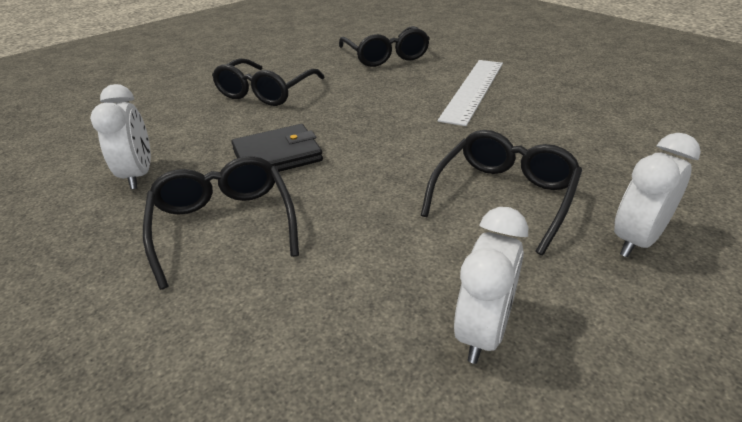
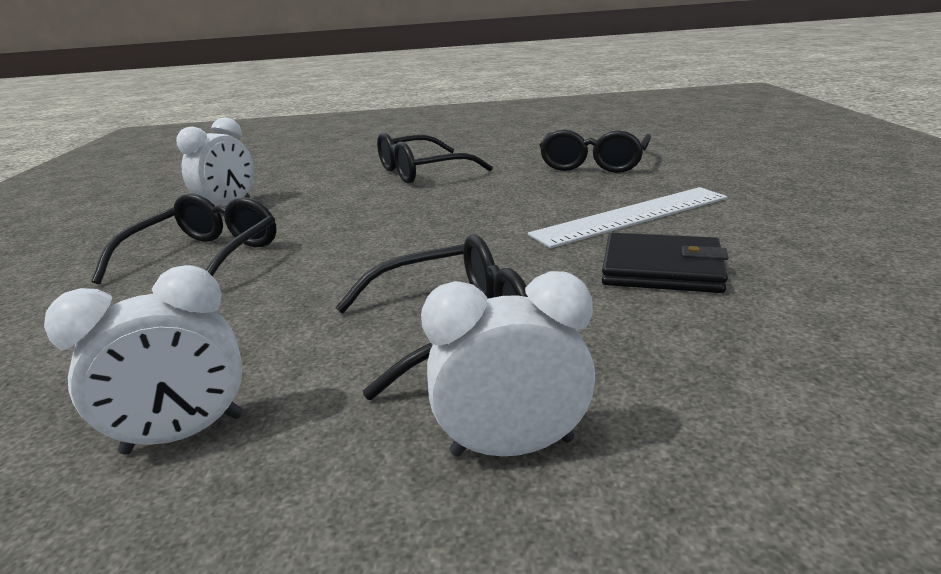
camera: 40 degrees right, 10 degrees down
black wallet [231,124,323,172] -> black wallet moved to [602,233,729,293]

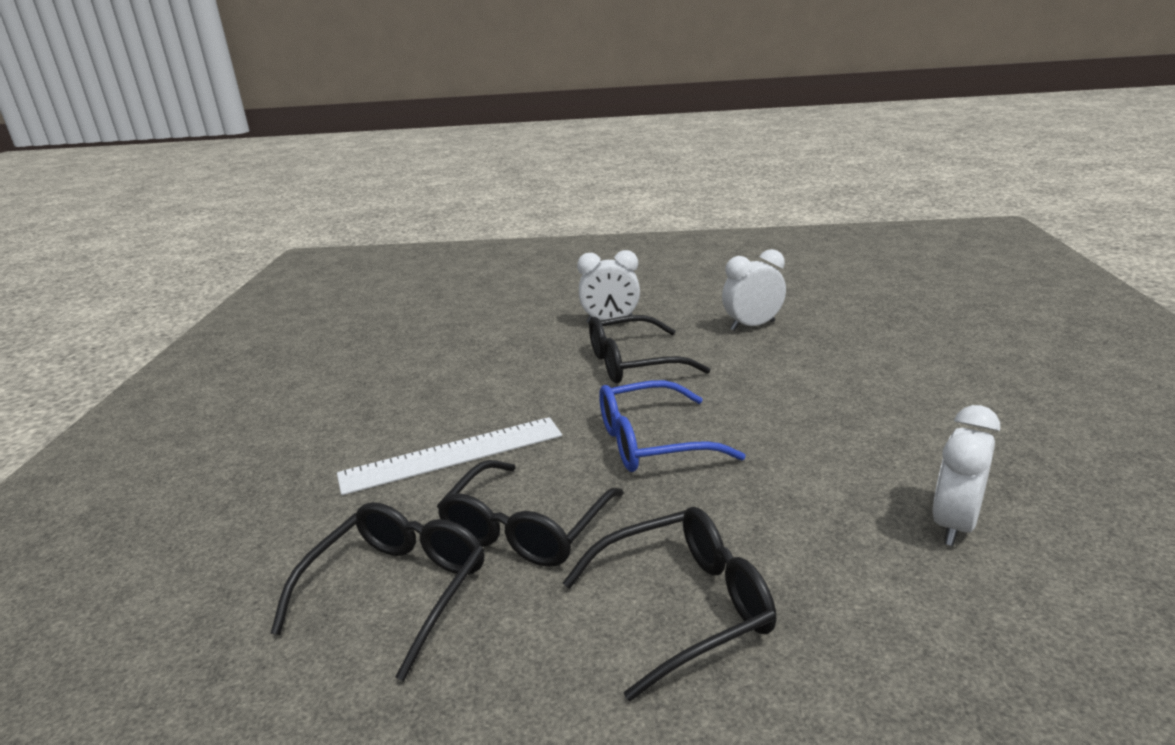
camera: 175 degrees left, 0 degrees up
black glasses [91,193,277,284] -> black glasses moved to [437,460,624,567]
black wallet [602,233,729,293] -> none
none -> blue glasses [599,380,746,472]

